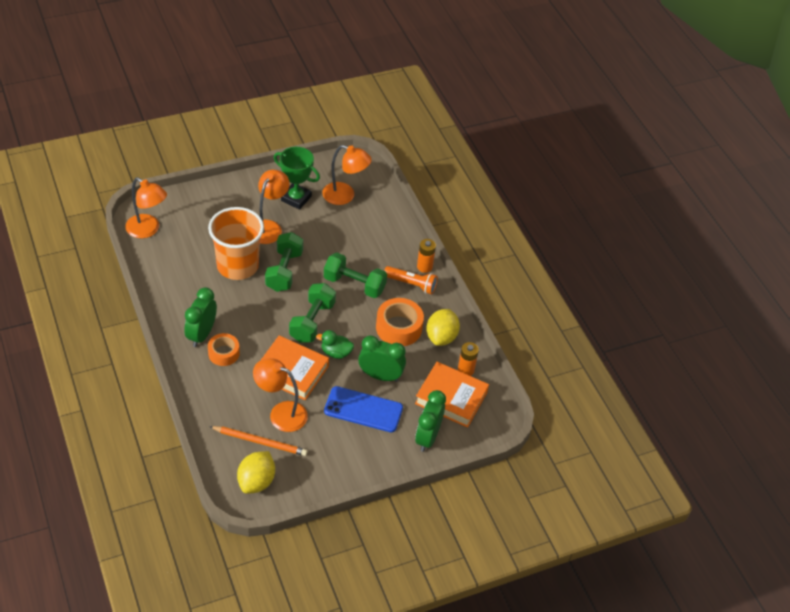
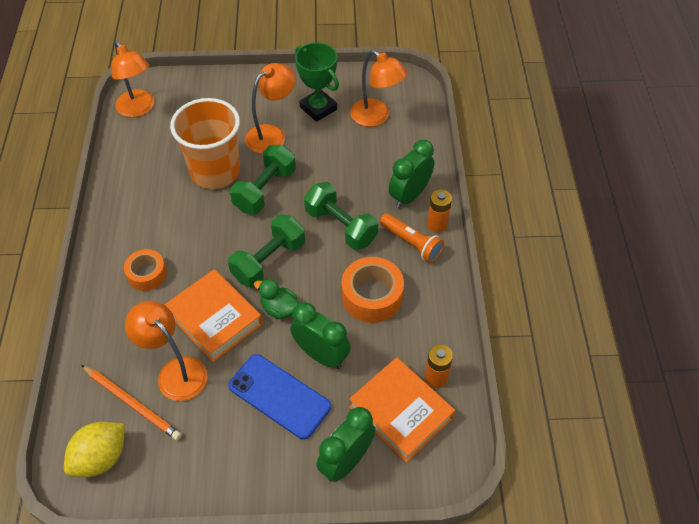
camera: 25 degrees right, 5 degrees up
green clock [184,287,217,347] -> green clock moved to [389,140,434,208]
yellow lemon [426,309,460,346] -> none

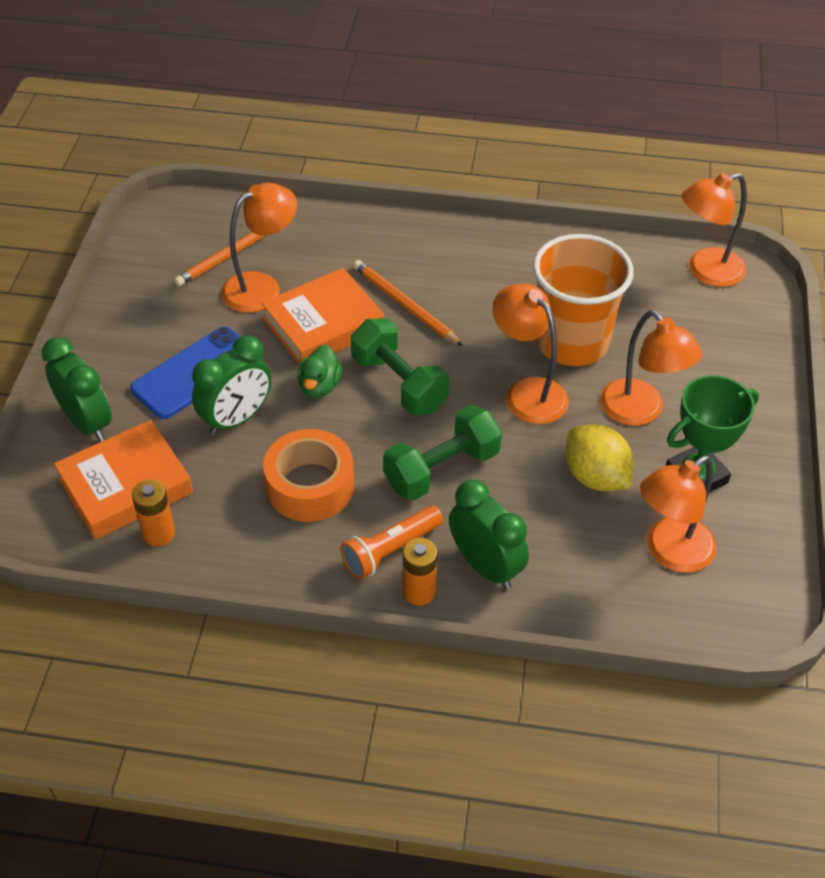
camera: 100 degrees right, 5 degrees down
yellow lemon [64,422,125,477] -> yellow lemon moved to [565,424,634,491]
orange tape [124,249,167,291] -> none
green dumbbell [230,145,296,214] -> orange lamp [492,283,569,424]
green duck [254,279,299,319] -> green duck turned 150 degrees clockwise [297,345,342,398]
none -> orange pencil [353,260,463,346]

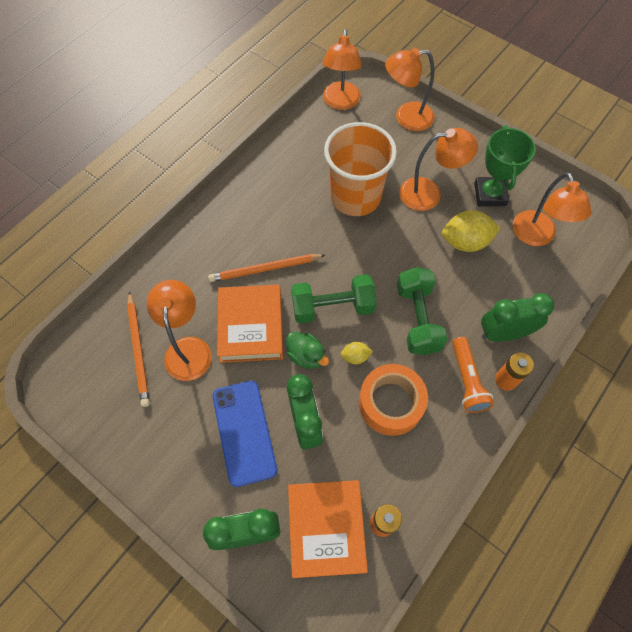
camera: 60 degrees left, 15 degrees up
orange lamp [492,283,569,424] -> orange lamp moved to [385,48,435,131]
none -> yellow lemon [341,342,373,364]

